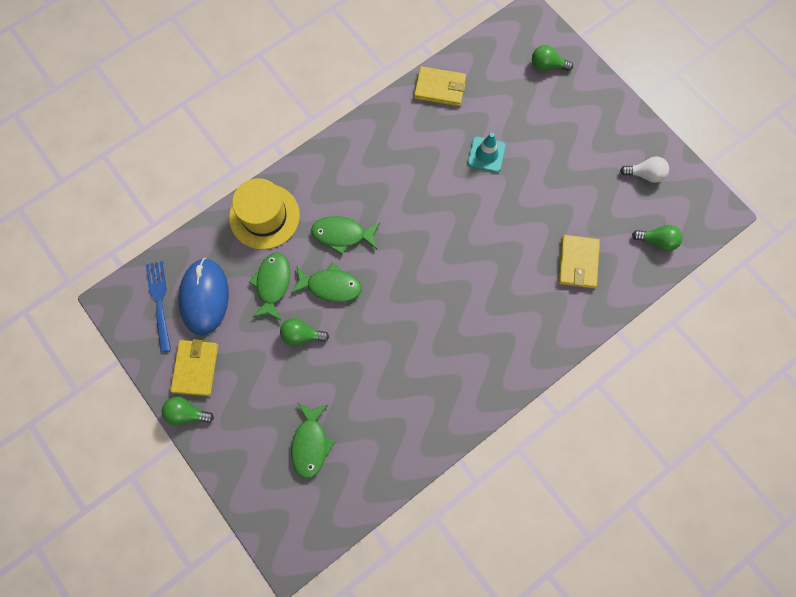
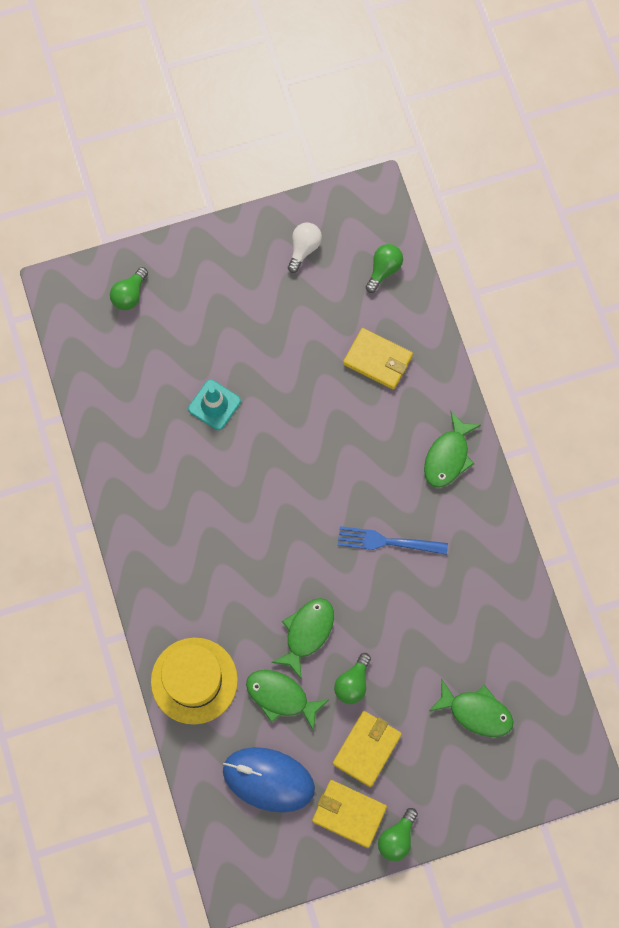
camera: 70 degrees left, 0 degrees up
blue fork [146,261,171,352] -> blue fork moved to [338,526,448,555]
green fish [311,216,380,255] -> green fish moved to [424,411,481,488]
yellow wallet [414,66,466,106] -> yellow wallet moved to [333,711,402,787]

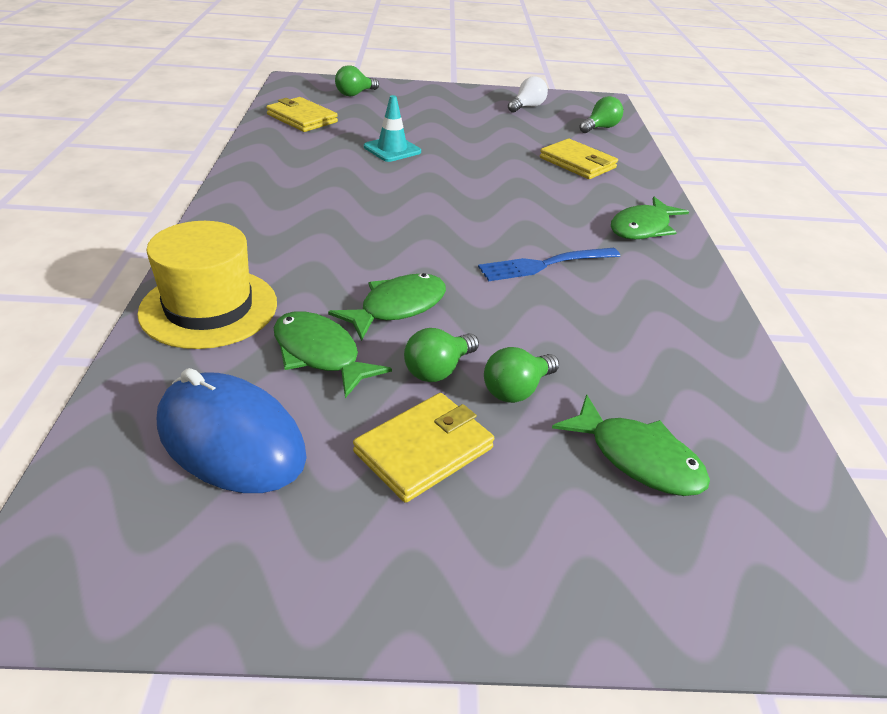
camera: 15 degrees right, 35 degrees down
yellow wallet [312,780,387,848] -> yellow wallet moved to [266,97,338,132]
blue fork [338,526,448,555] -> blue fork turned 45 degrees counterclockwise [478,248,620,281]
green light bulb [378,808,418,861] -> green light bulb moved to [484,347,559,403]

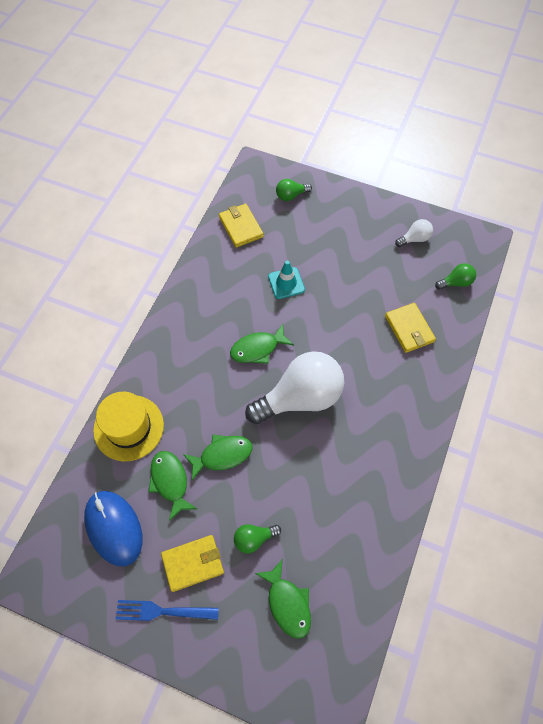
camera: 25 degrees right, 25 degrees up
green light bulb [404,328,479,382] -> none
blue fork [478,248,620,281] -> blue fork moved to [116,600,219,621]
green fish [611,197,689,239] -> green fish moved to [230,324,294,364]
none -> white light bulb [245,351,344,424]

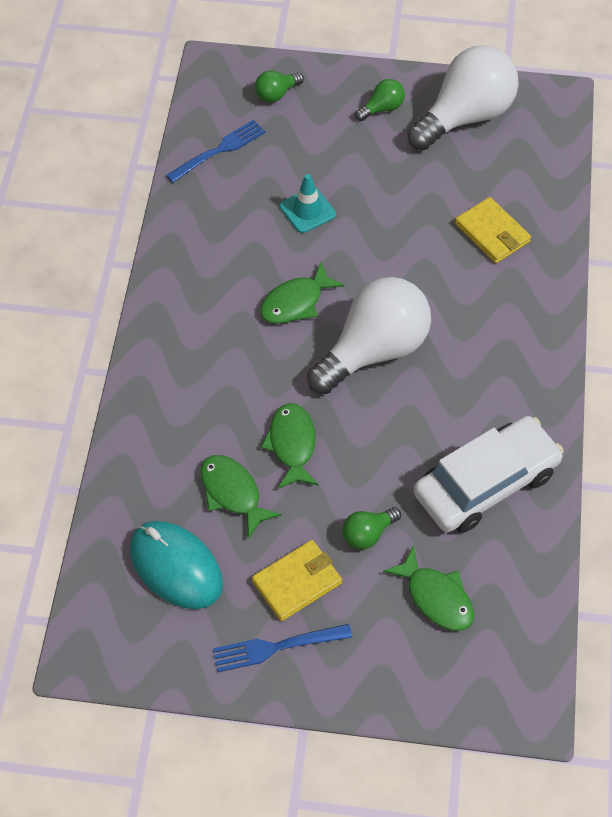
camera: 15 degrees left, 5 degrees down
blue mouse [84,491,143,566] -> turquoise mouse [130,521,223,609]
yellow hat [93,392,164,461] -> none
green fish [183,434,253,480] -> green fish turned 60 degrees counterclockwise [261,403,319,489]
yellow wallet [219,204,264,248] -> blue fork [166,120,266,183]
white light bulb [395,219,433,247] -> white light bulb [408,45,518,150], size x2.30
green light bulb [435,263,476,290] -> green light bulb moved to [355,79,405,121]
none -> white car [413,416,564,533]

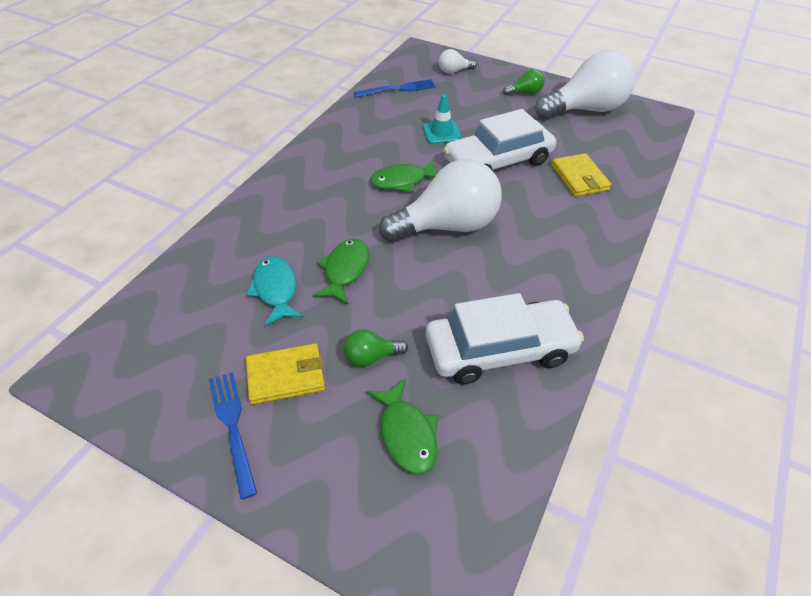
camera: 20 degrees right, 10 degrees down
turquoise mouse [130,521,223,609] -> none
green fish [200,455,282,538] -> turquoise fish [246,256,304,326]
blue fork [213,624,352,672] -> blue fork turned 60 degrees clockwise [209,372,257,500]
green light bulb [255,71,304,103] -> white light bulb [439,49,477,74]
none -> white car [443,109,556,170]

